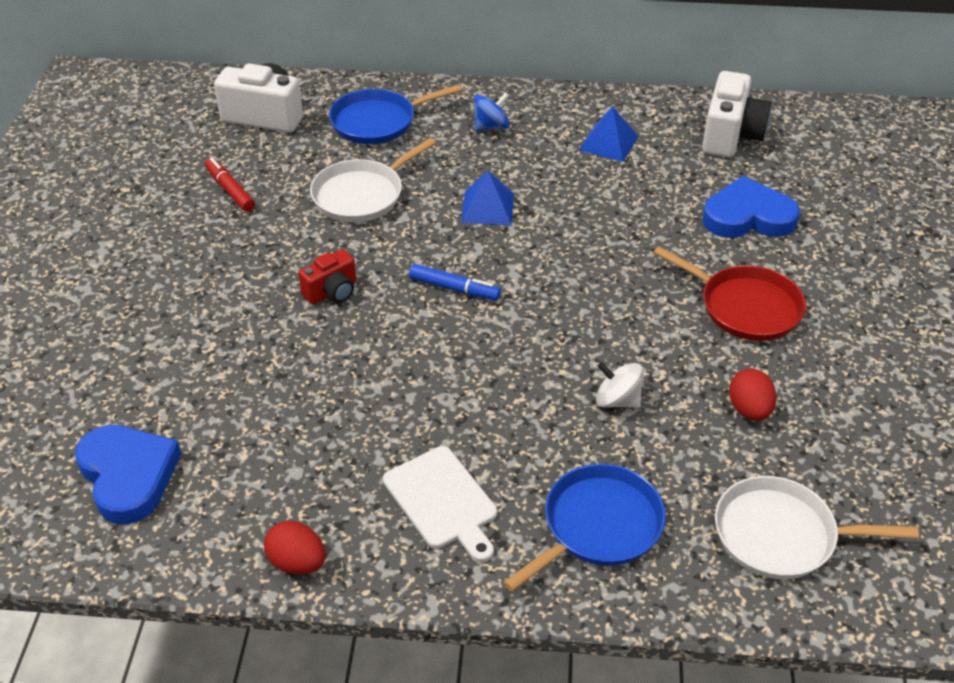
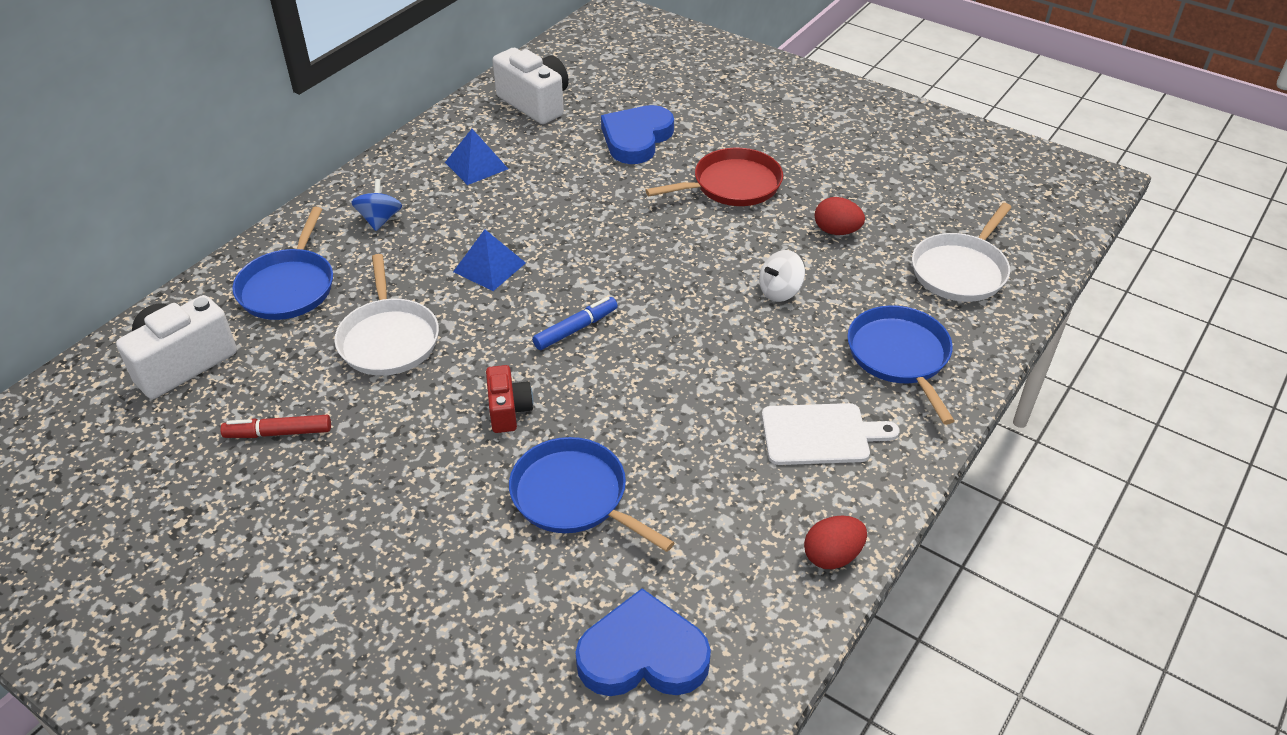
camera: 60 degrees left, 0 degrees up
none -> blue pan [509,437,675,552]

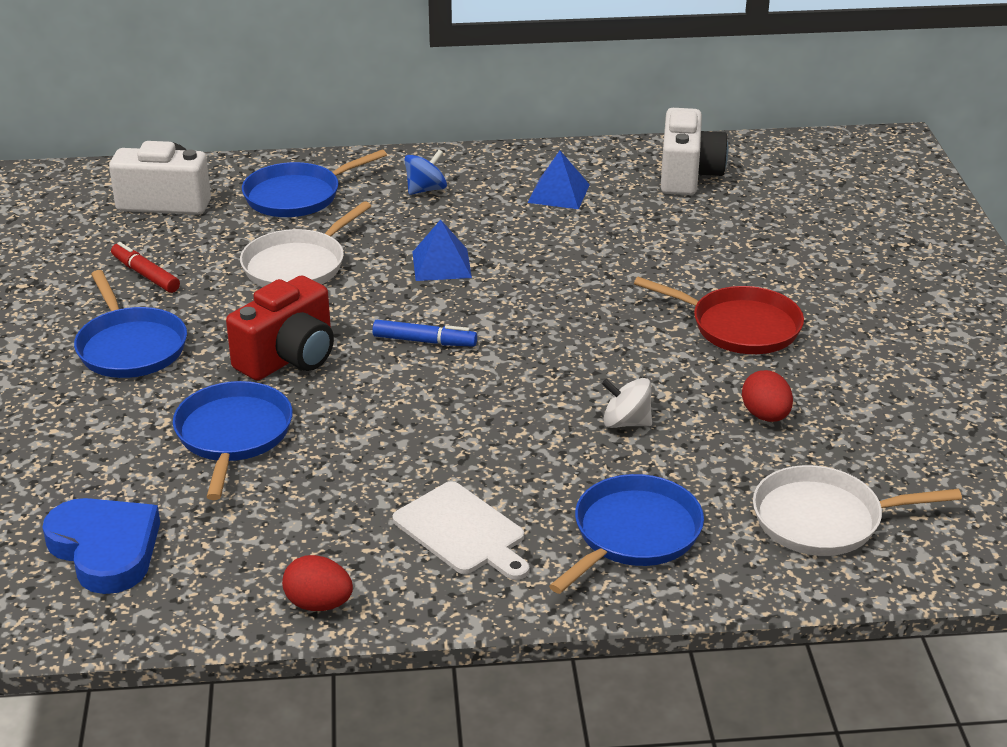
camera: 50 degrees right, 10 degrees down
red camera [486,365,533,433] -> red camera [226,276,334,381], size x1.70
blue heart [601,105,674,164] -> none
none -> blue pan [74,270,187,378]

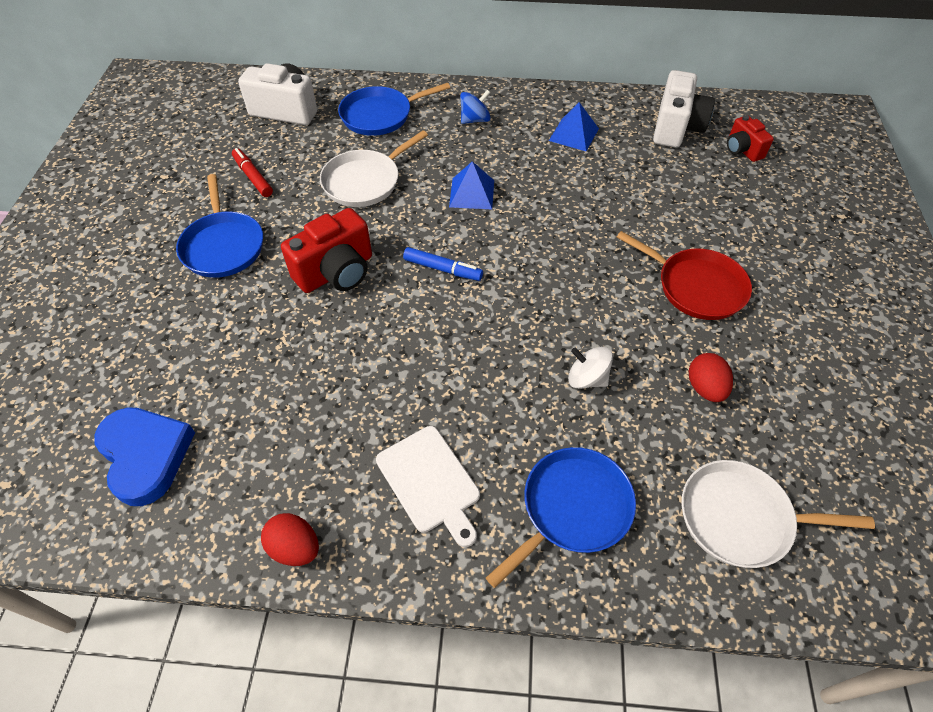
camera: 10 degrees right, 20 degrees up
blue pan [173,381,293,500] -> none
none -> red camera [727,115,774,162]

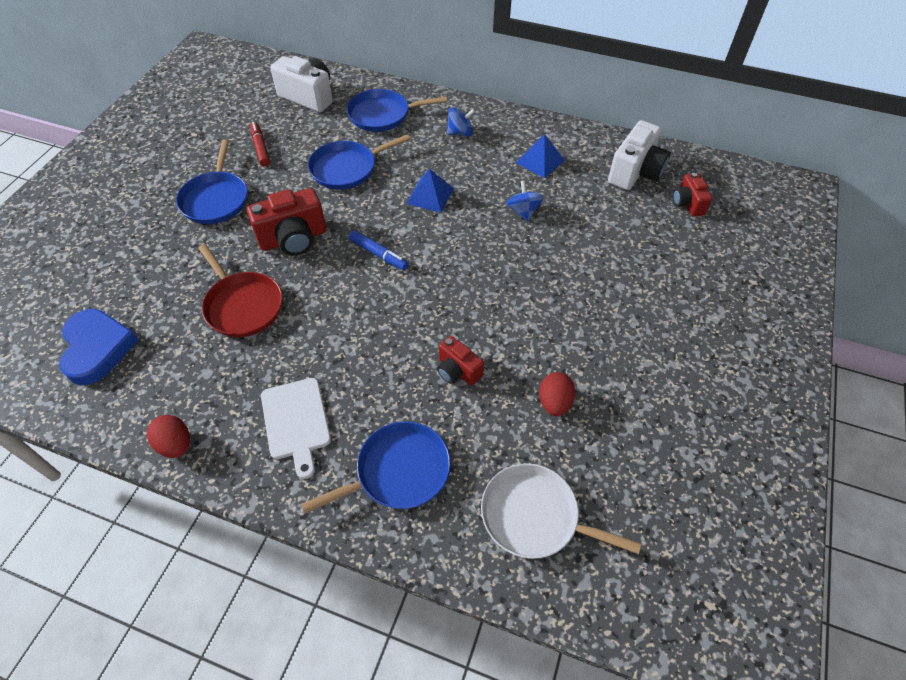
camera: 15 degrees right, 0 degrees up
white pan [320,130,428,207] -> blue pan [308,134,410,190]
white spinning top [568,347,613,389] -> red camera [437,336,484,386]
red pan [616,231,752,320] -> red pan moved to [198,244,283,337]
none -> blue spinning top [506,180,544,221]

